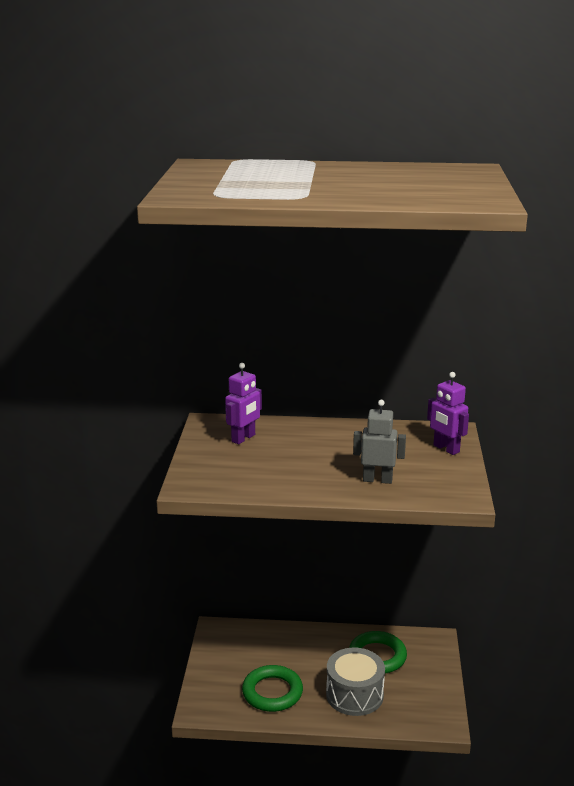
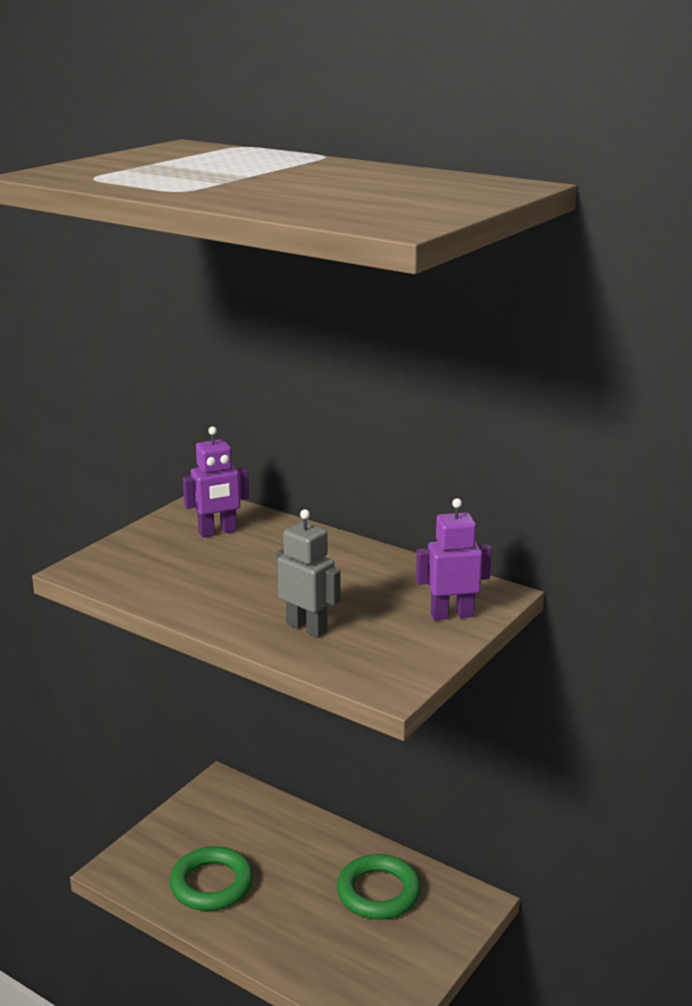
camera: 30 degrees right, 0 degrees up
grey drum [326,647,385,716] -> none
purple robot [427,372,469,455] -> purple robot turned 90 degrees clockwise [416,498,492,620]

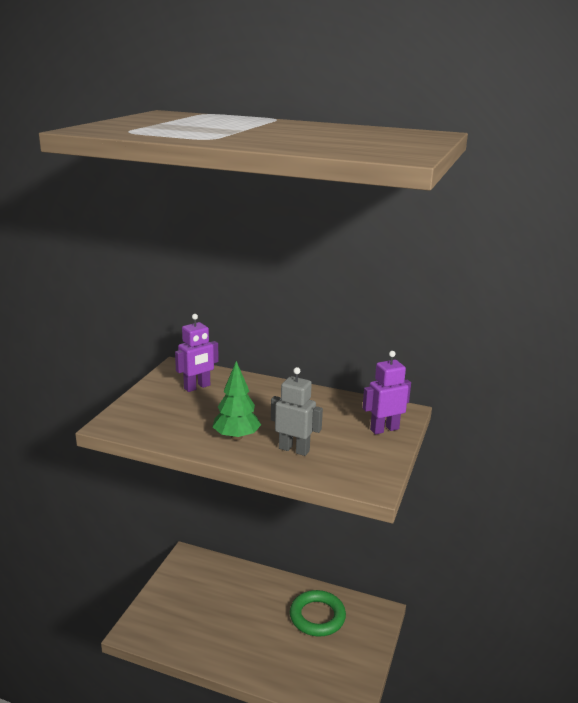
camera: 15 degrees left, 0 degrees up
green ring [169,846,253,911] -> none
none -> green tree [213,361,261,440]

